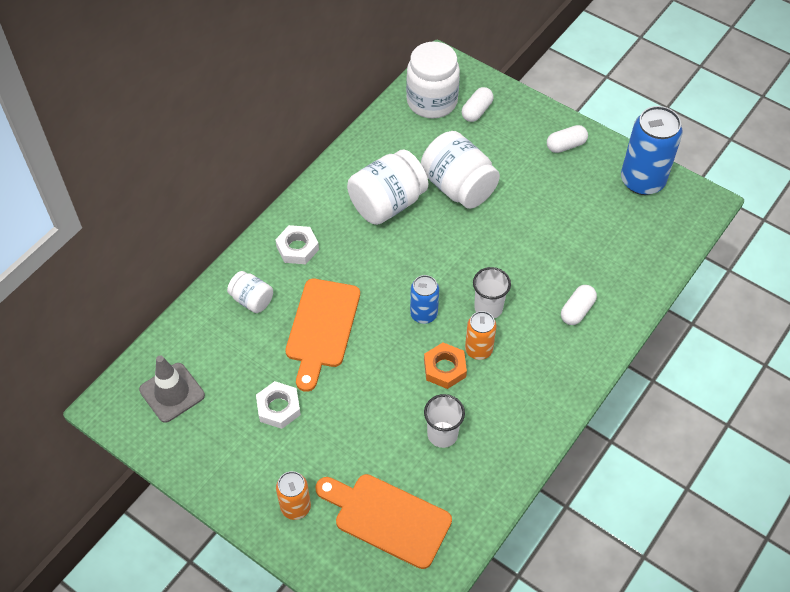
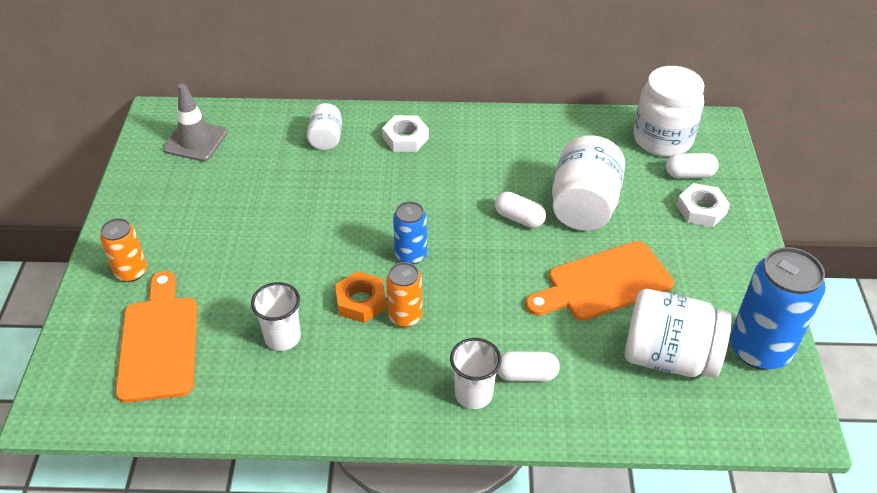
camera: 55 degrees right, 10 degrees down
white nut [256,381,301,429] -> white nut moved to [676,183,730,227]
orange cutting board [285,279,360,392] -> orange cutting board moved to [525,241,674,321]
white jar [347,150,428,225] -> white jar moved to [625,289,732,378]
white cup [473,267,511,319] -> white cup moved to [450,338,501,409]
white capsule [547,125,588,153] -> white capsule moved to [495,191,546,228]

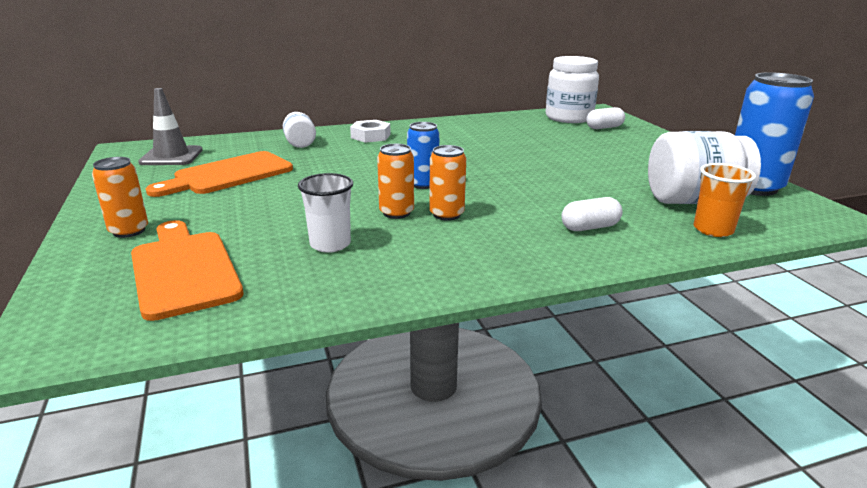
camera: 20 degrees left, 20 degrees down
orange nut [335,271,386,323] -> orange can [377,144,414,219]
white cup [450,338,501,409] -> none
white capsule [495,191,546,228] -> none
orange cutting board [525,241,674,321] -> orange cutting board moved to [146,151,293,197]
white jar [552,135,625,231] -> none
white nut [676,183,730,227] -> none
none -> orange cup [693,163,756,237]

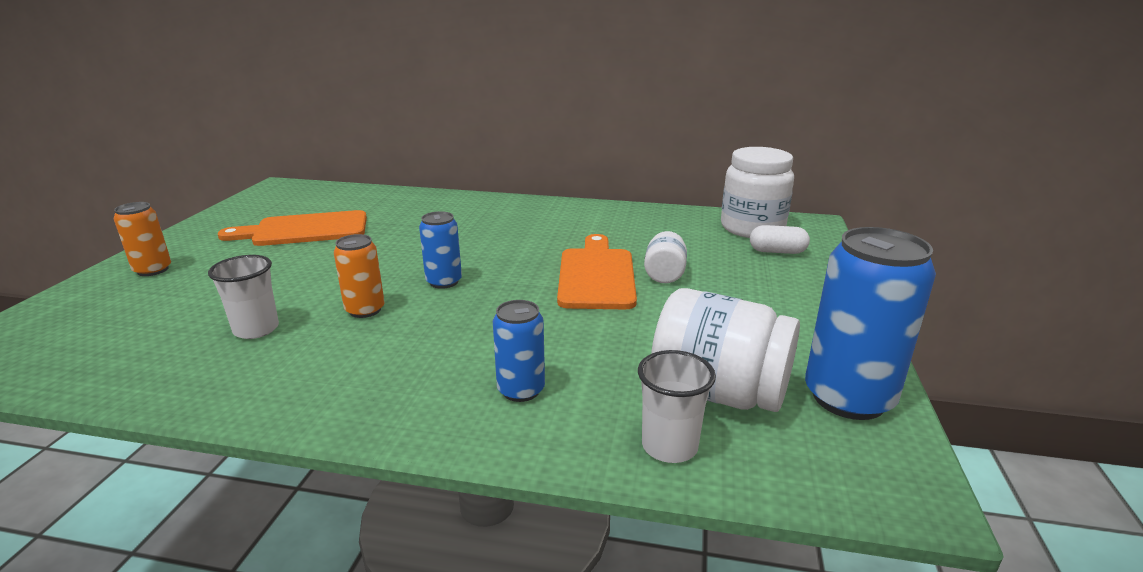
camera: 30 degrees right, 0 degrees up
orange cutting board [131,220,243,321] -> orange cutting board moved to [557,234,637,309]
grey traffic cone [138,88,203,165] -> none
white jar [283,112,316,148] -> white jar moved to [644,231,687,283]
white nut [350,120,391,143] -> none
orange can [429,145,466,221] -> none
white capsule [562,197,623,231] -> blue can [493,300,545,402]
orange cup [693,163,756,237] -> white cup [638,350,716,463]

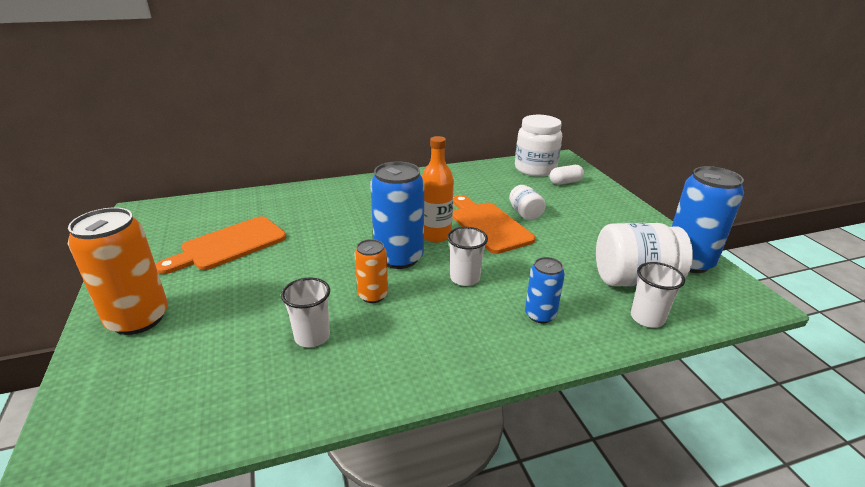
camera: 30 degrees left, 5 degrees up
orange can [113,202,171,276] -> orange can [68,208,168,335], size x1.80
blue can [419,211,462,289] -> blue can [370,162,424,269], size x1.80
none -> orange bottle [422,136,454,243]
none -> white cup [447,227,488,286]

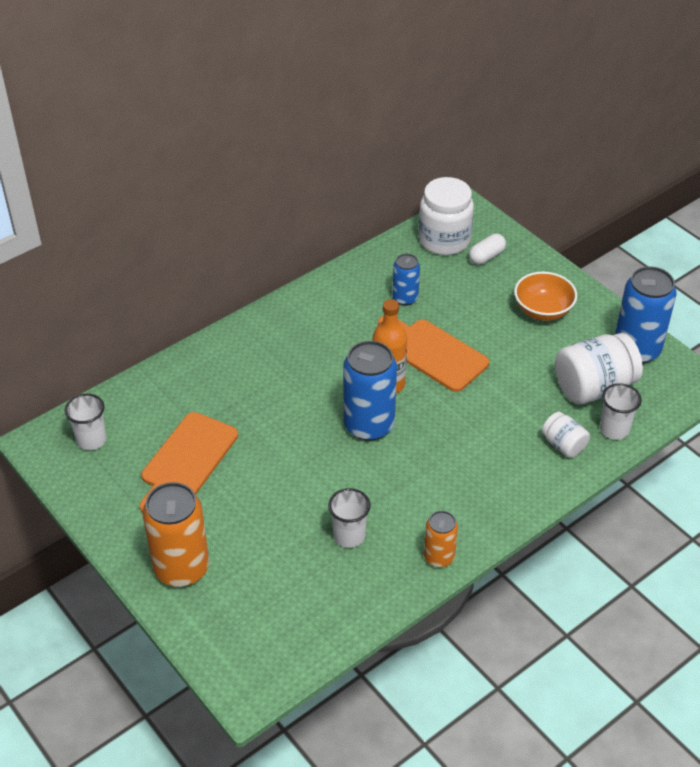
camera: 20 degrees left, 15 degrees up
orange can [354,239,388,303] -> orange can moved to [424,511,458,567]
white cup [447,227,488,286] -> white cup moved to [65,394,106,450]
white jar [509,185,546,220] -> white jar moved to [542,412,590,458]
blue can [525,257,565,323] -> blue can moved to [393,254,420,306]
none -> orange bowl [514,272,577,321]

